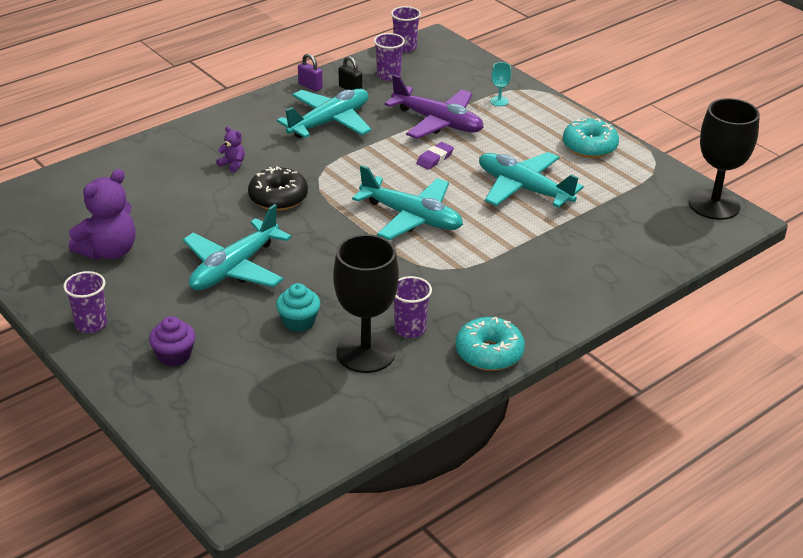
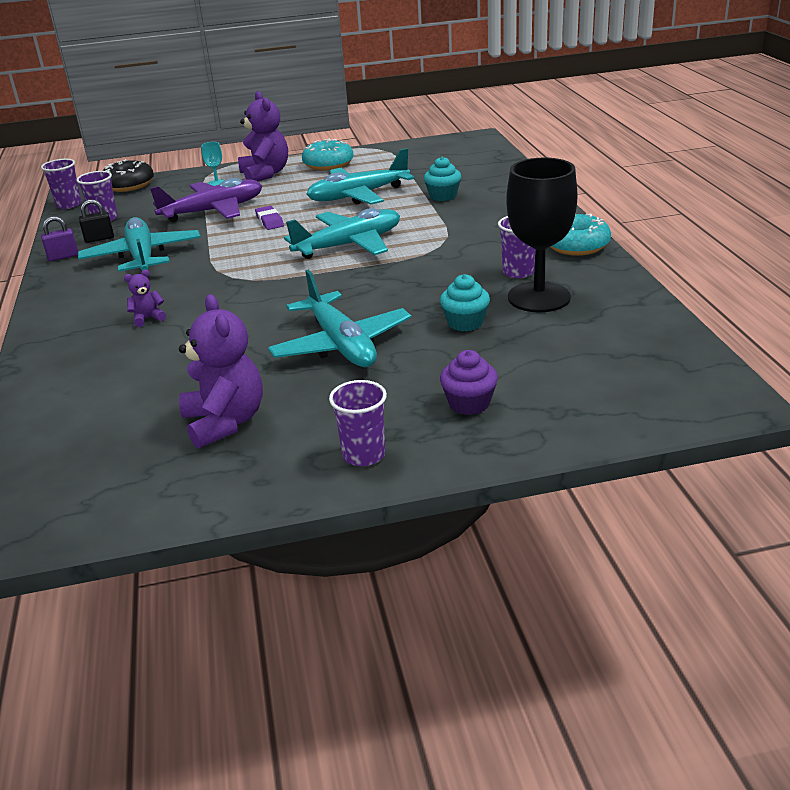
camera: 60 degrees left, 5 degrees down
black donut [248,166,308,211] -> black donut moved to [103,159,154,192]
black goblet [689,98,760,220] -> none
none -> purple teddy bear [238,91,288,181]
none -> turquoise cupcake [424,157,461,201]

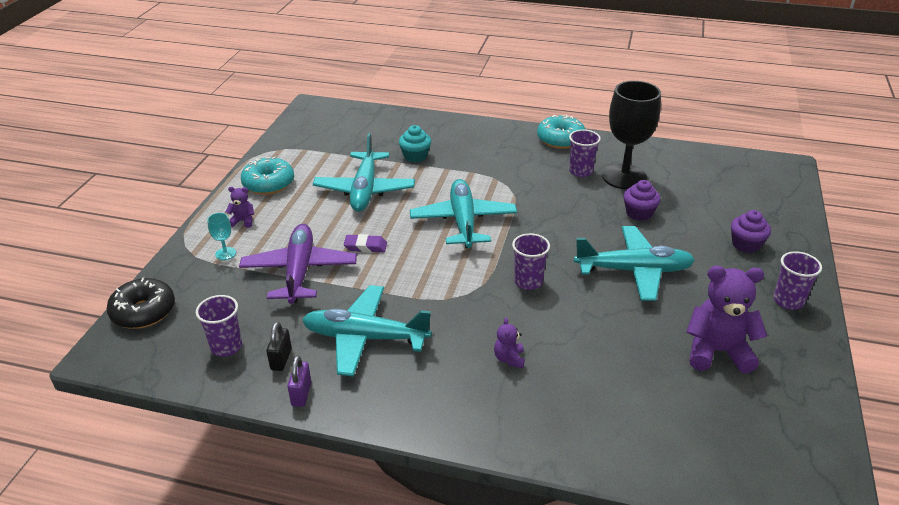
camera: 65 degrees left, 5 degrees up
purple cup [41,159,82,209] -> purple cup moved to [512,233,550,290]
purple teddy bear [238,91,288,181] -> purple teddy bear [226,187,254,228], size x0.47
turquoise cupcake [440,274,490,332] -> purple cupcake [623,180,661,221]

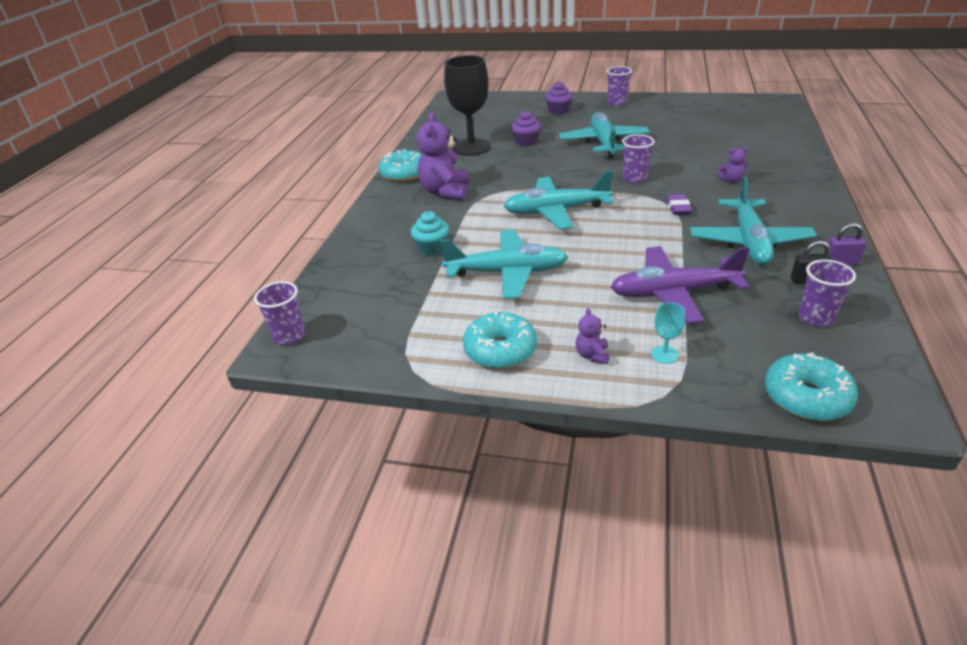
camera: 90 degrees left, 0 degrees up
black donut [107,278,175,329] -> turquoise donut [765,353,858,421]
purple eraser [344,234,387,253] -> purple eraser moved to [666,194,692,215]
purple cup [569,129,601,177] -> purple cup moved to [254,281,305,345]
purple teddy bear [686,266,767,373] -> purple teddy bear moved to [417,113,469,200]

